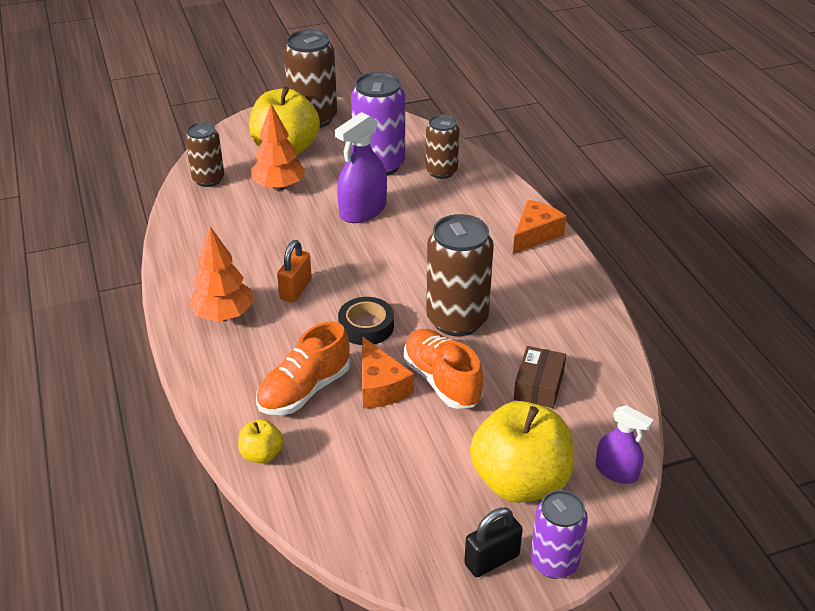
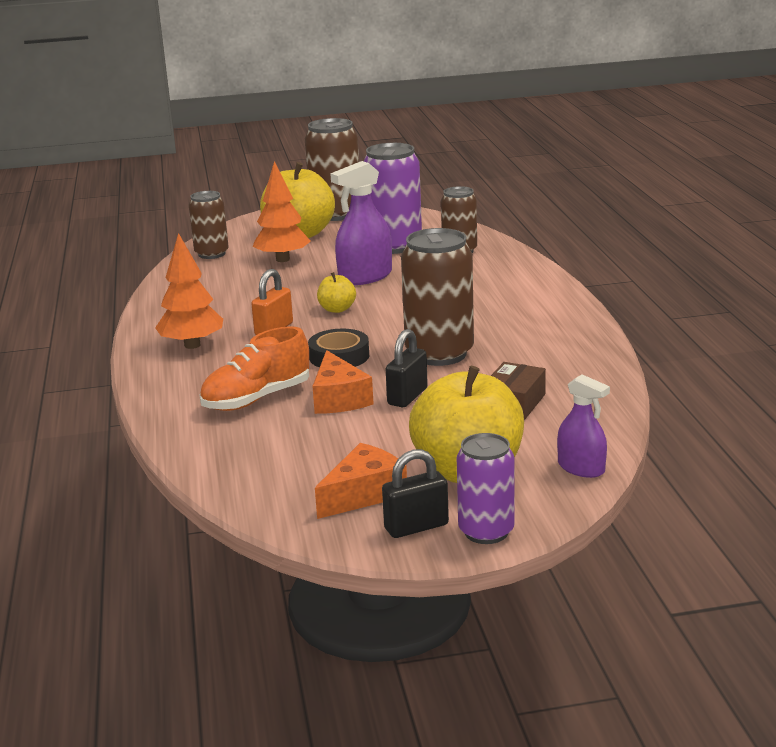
camera: 10 degrees right, 15 degrees down
yellow apple [238,419,283,463] -> yellow apple moved to [317,272,356,313]
orange shoe [404,329,483,409] -> black padlock [386,329,428,407]
orange cheese [513,200,567,254] -> orange cheese moved to [315,443,407,519]

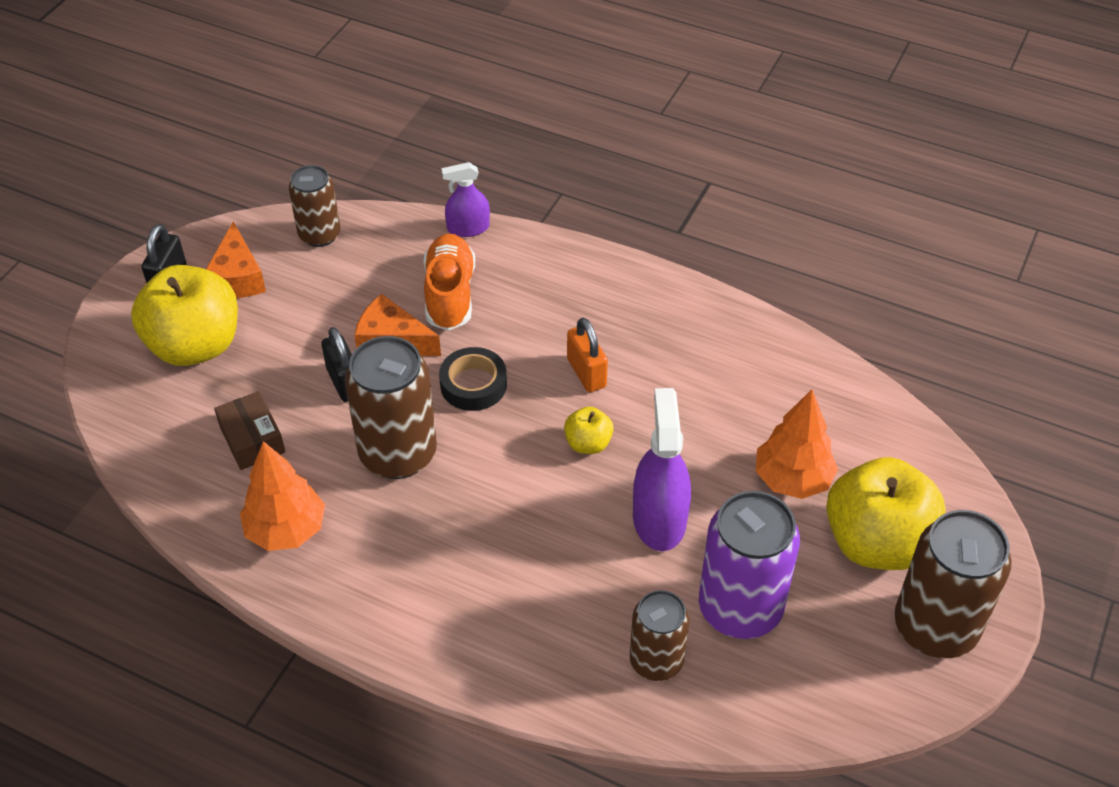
camera: 125 degrees right, 25 degrees up
orange tree [155,233,223,349] -> orange tree moved to [240,441,325,551]
brown can [189,191,229,259] -> brown can moved to [289,165,341,247]
purple can [457,433,515,544] -> none
purple spray bottle [557,374,610,478] -> purple spray bottle moved to [441,162,490,237]

